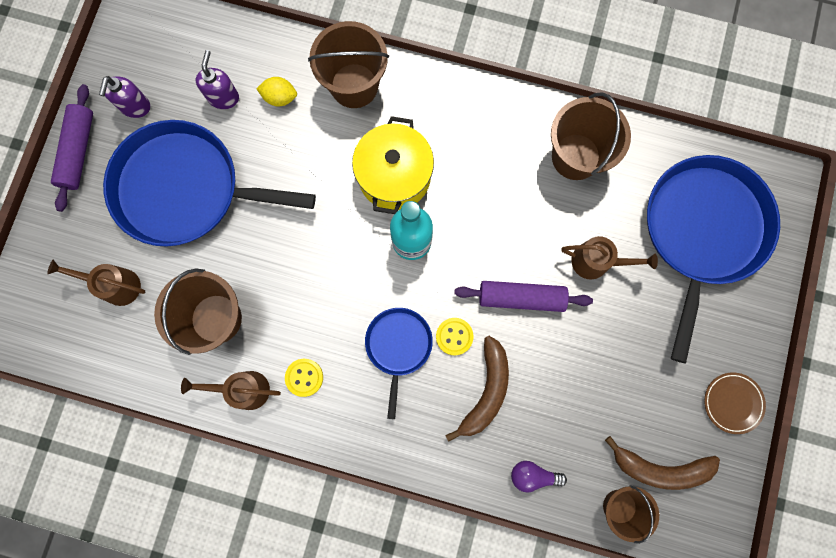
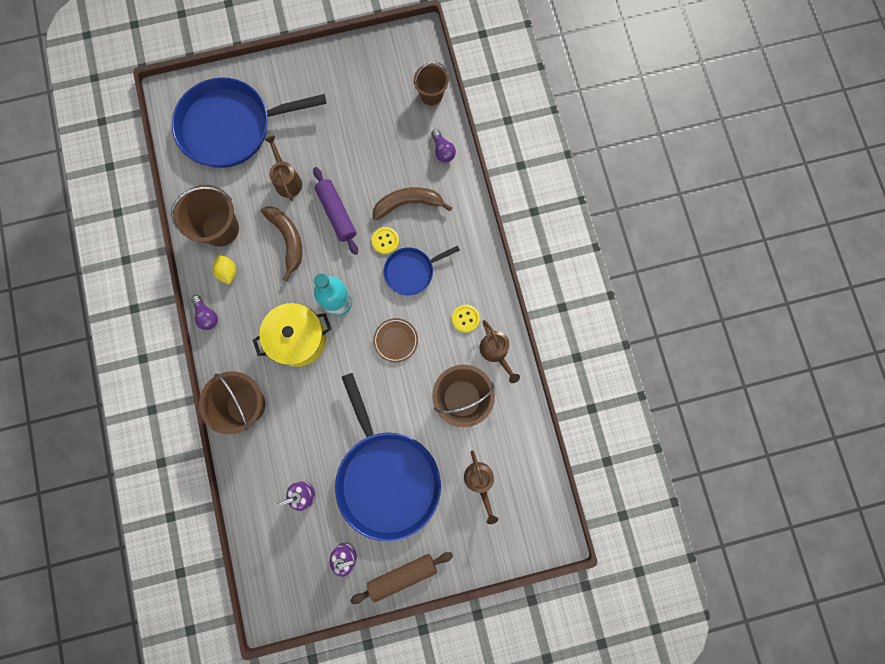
camera: 120 degrees left, 0 degrees up
purple rolling pin [51,84,93,212] -> brown rolling pin [350,552,453,604]
yellow lemon [256,77,297,107] -> yellow lemon moved to [212,255,236,285]
brown banana [605,436,720,490] -> brown banana moved to [261,206,302,281]
brown plate [704,373,766,434] -> brown plate moved to [373,318,418,363]
none -> purple light bulb [191,295,218,330]

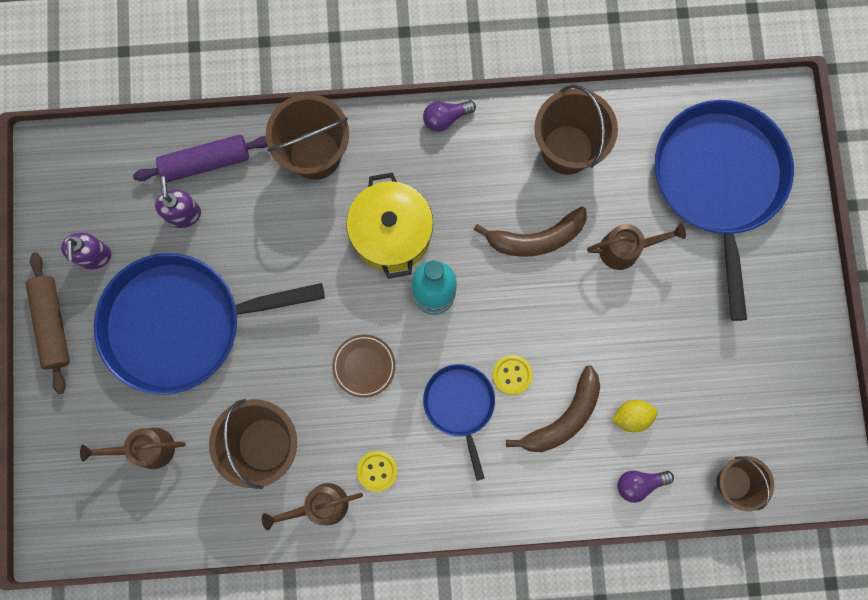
camera: 100 degrees right, 0 degrees up
yellow lemon [212,255,236,285] -> yellow lemon moved to [612,400,658,433]
purple rolling pin [313,167,358,255] -> purple rolling pin moved to [133,135,268,183]
brown banana [373,187,452,220] -> brown banana turned 45 degrees clockwise [506,365,600,452]

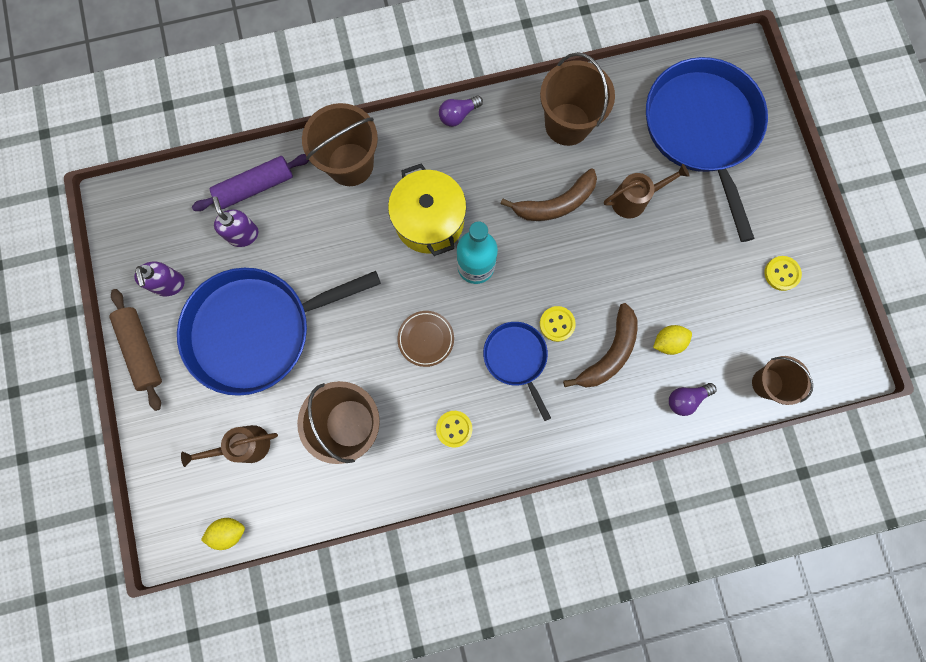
camera: 10 degrees left, 0 degrees up
brown watering can [262,483,363,530] -> none
none -> yellow lemon [201,518,245,550]
none -> yellow button [765,256,802,291]

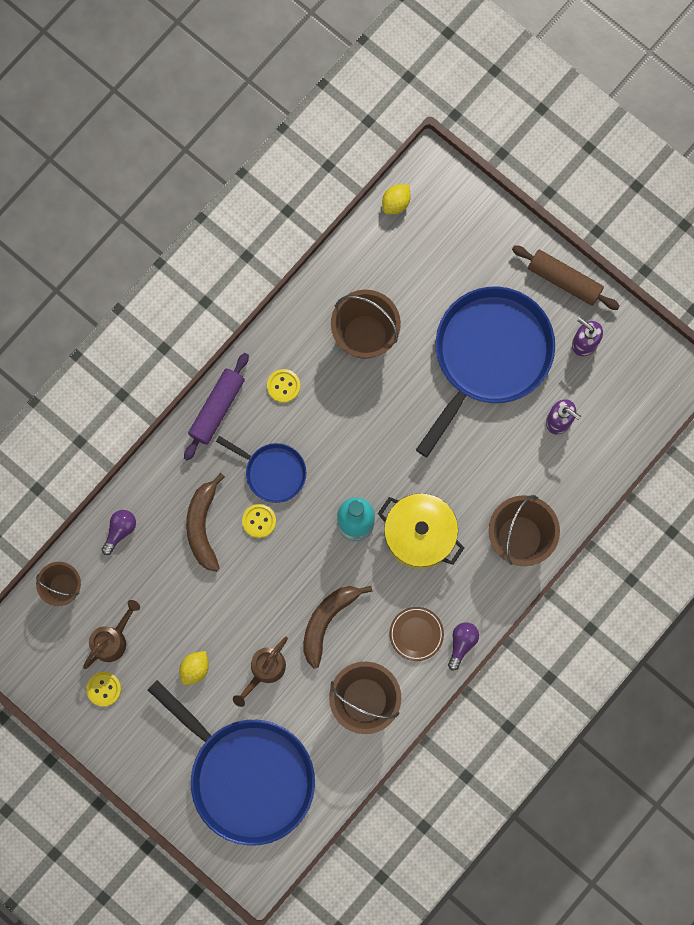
camera: 145 degrees right, 0 degrees up
brown watering can [181,425,278,467] -> brown watering can moved to [83,600,140,669]
purple rolling pin [192,154,309,211] -> purple rolling pin moved to [184,353,249,461]
brown plate [397,311,454,367] -> brown plate moved to [389,607,444,661]
yellow lemon [653,325,692,355] -> yellow lemon moved to [179,651,209,685]

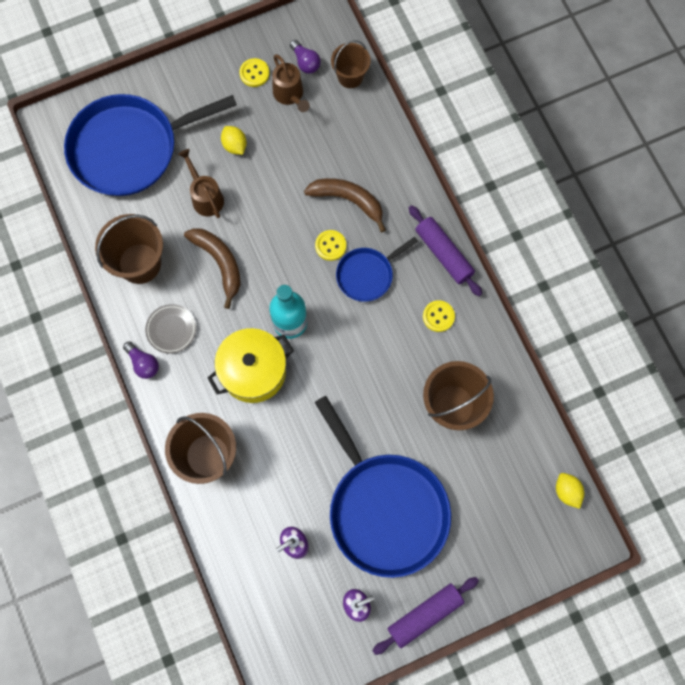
camera: 115 degrees right, 5 degrees down
purple light bulb [101,510,136,555] -> purple light bulb moved to [290,40,321,74]
brown plate [389,607,444,661] -> grey plate [145,304,196,354]
brown rolling pin [512,245,620,310] -> purple rolling pin [372,577,479,655]

